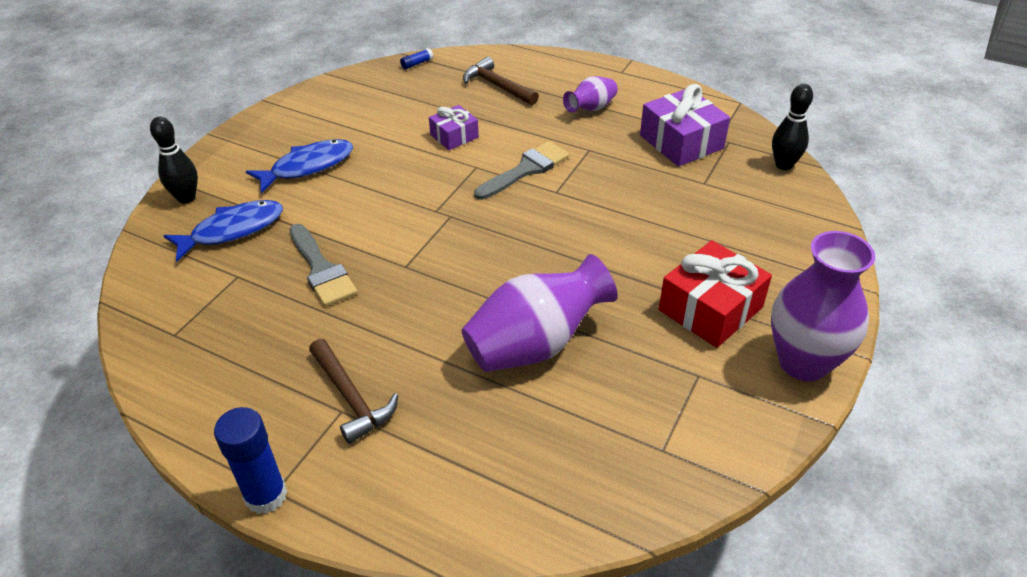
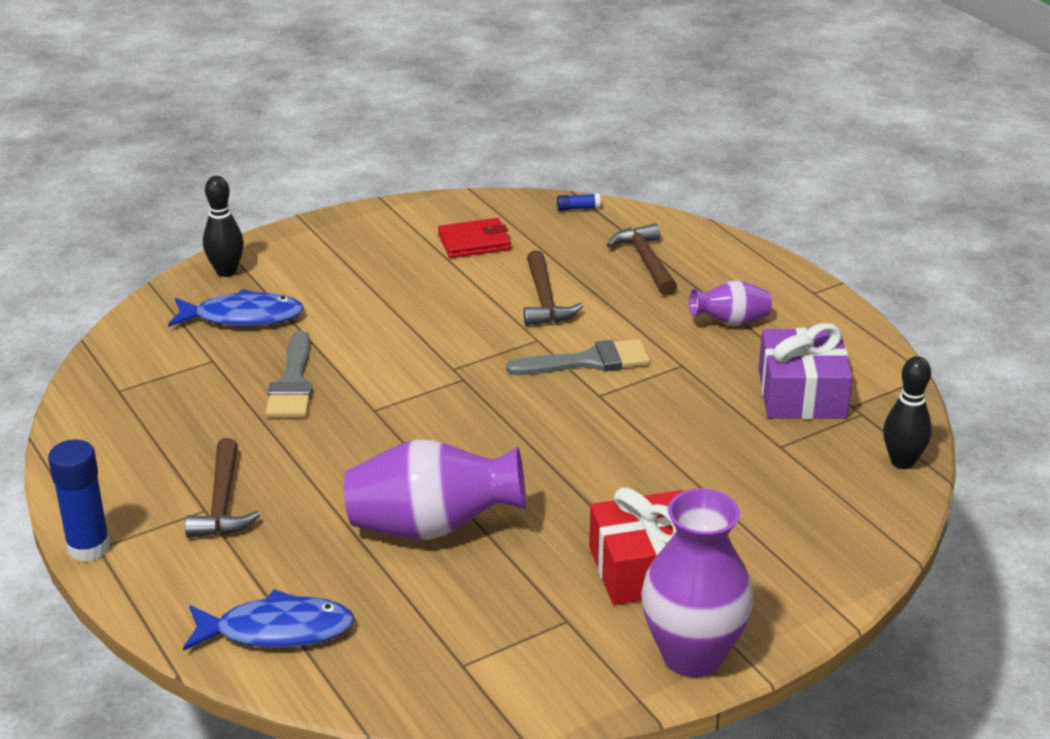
camera: 30 degrees right, 10 degrees down
blue fish [246,139,353,194] -> blue fish moved to [183,589,355,651]
purple gift [429,105,479,150] -> brown hammer [523,250,583,326]
none -> red wallet [438,218,511,258]

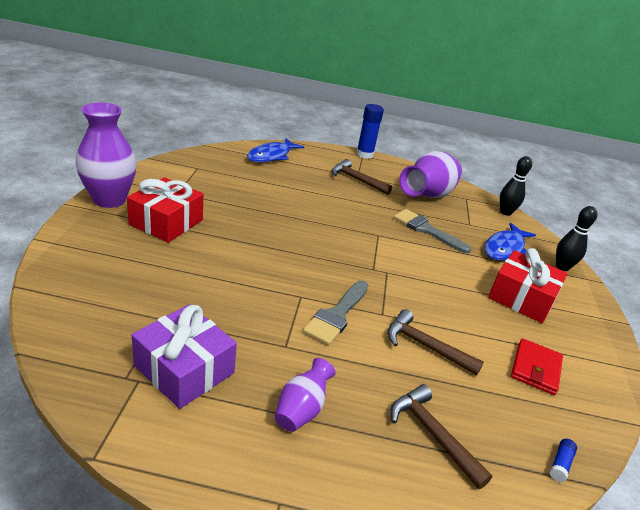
camera: 125 degrees right, 0 degrees up
purple vase [344,440,526,540] -> purple vase moved to [399,151,462,198]
brown hammer [607,223,677,296] -> brown hammer turned 150 degrees counterclockwise [391,384,493,489]
black bowling pin [883,356,932,469] -> black bowling pin moved to [500,156,532,216]
none -> red gift [488,248,567,323]

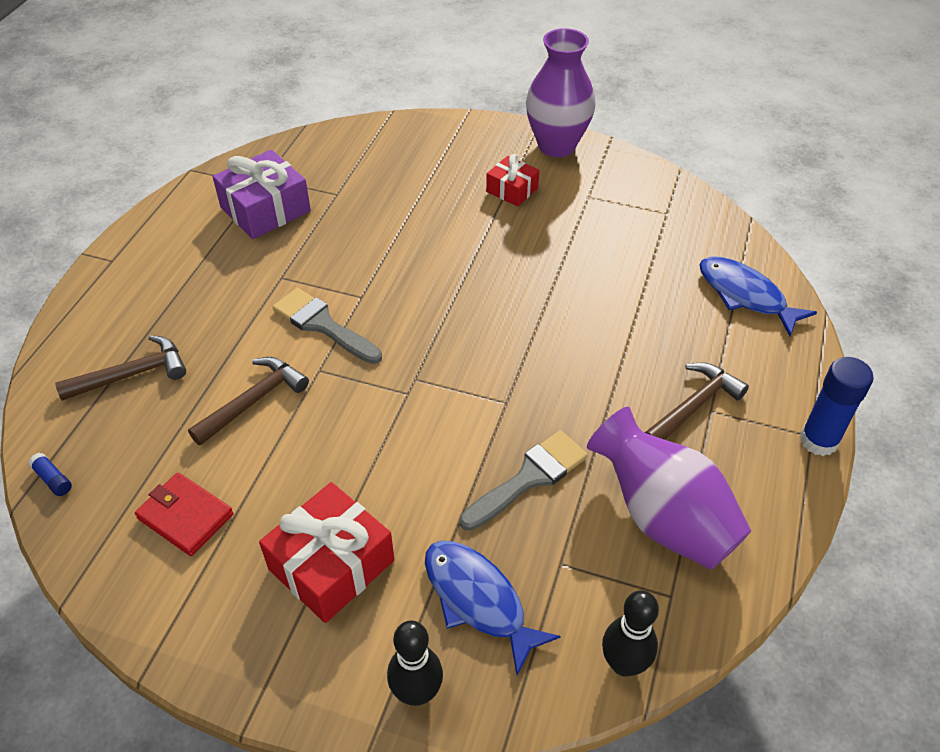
camera: 105 degrees right, 15 degrees up
red gift [127,177,204,243] -> red gift [486,154,539,206], size x0.59
purple vase [275,358,336,432] -> none

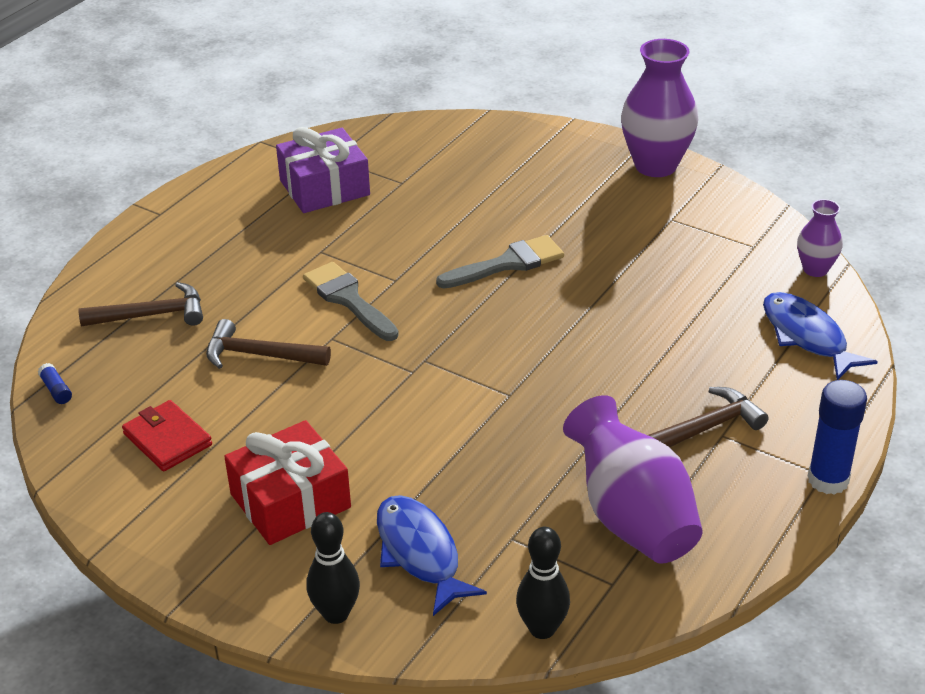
camera: 15 degrees right, 10 degrees down
brown hammer [188,357,309,445] -> brown hammer turned 135 degrees counterclockwise [206,319,331,369]
grey brush [460,430,588,531] -> grey brush moved to [436,235,564,288]
red gift [486,154,539,206] -> none
none -> purple vase [797,199,843,277]

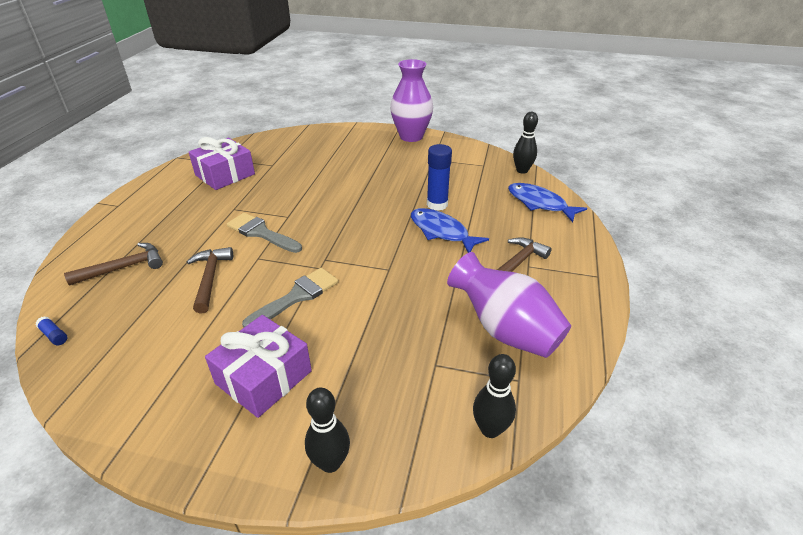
camera: 20 degrees left, 0 degrees up
red wallet [122,400,212,472] -> none
brown hammer [206,319,331,369] -> brown hammer turned 90 degrees clockwise [187,247,233,314]
red gift [224,420,351,545] -> purple gift [205,315,312,418]
blue fish [377,495,487,616] -> blue fish moved to [411,208,489,253]
grey brush [436,235,564,288] -> grey brush moved to [242,268,338,327]
purple vase [797,199,843,277] -> black bowling pin [513,112,538,174]
blue glue stick [807,380,867,495] -> blue glue stick moved to [427,144,452,211]

